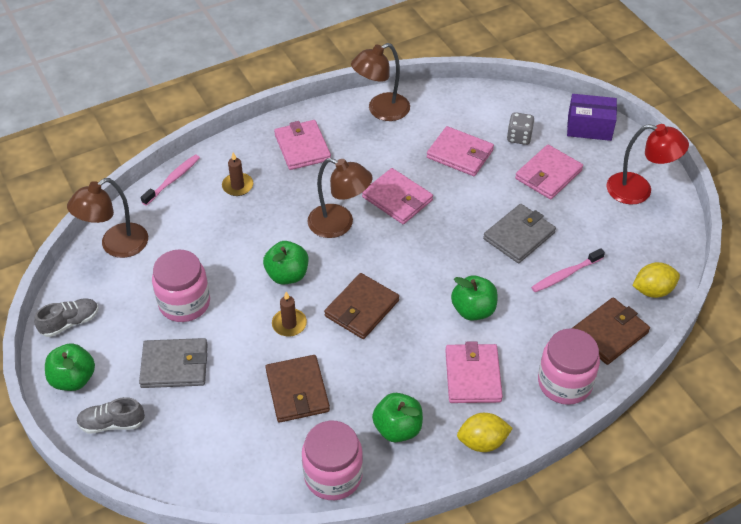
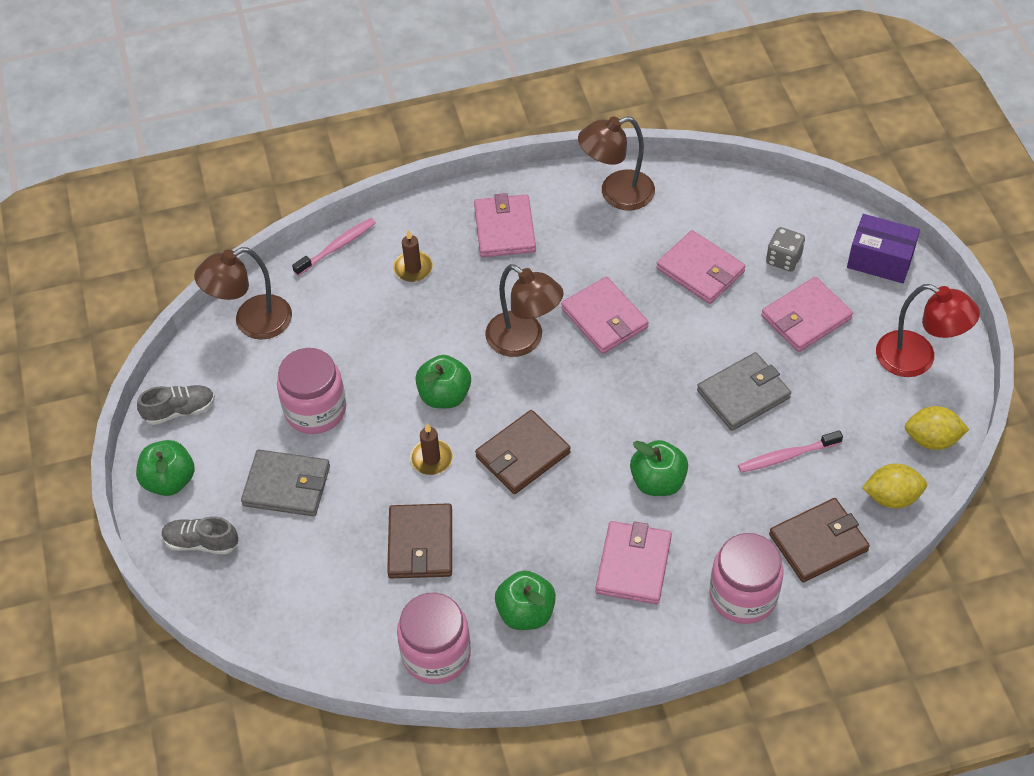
camera: 15 degrees right, 5 degrees up
yellow lemon [457,413,513,452] -> yellow lemon moved to [905,406,969,450]

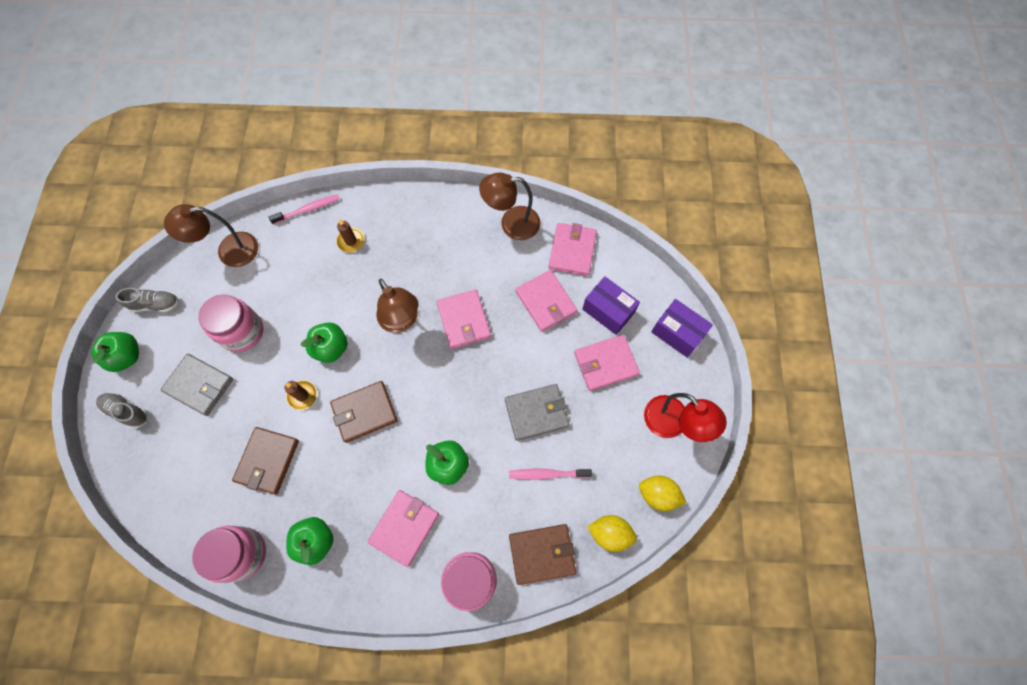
camera: 15 degrees right, 15 degrees up
pink wallet [474,193,536,257] -> pink wallet moved to [548,223,597,276]
grey dice [766,227,805,271] -> purple box [582,276,640,335]

